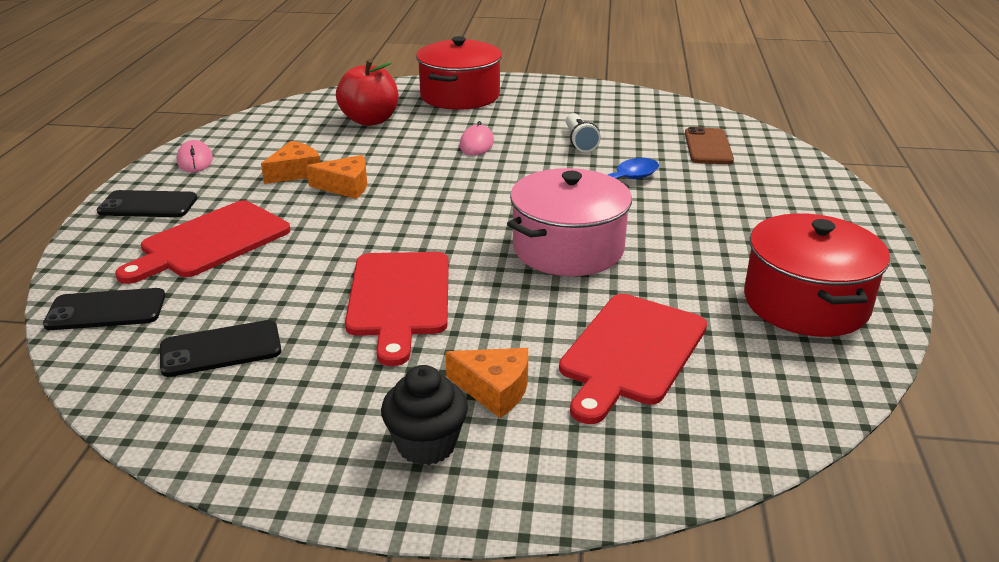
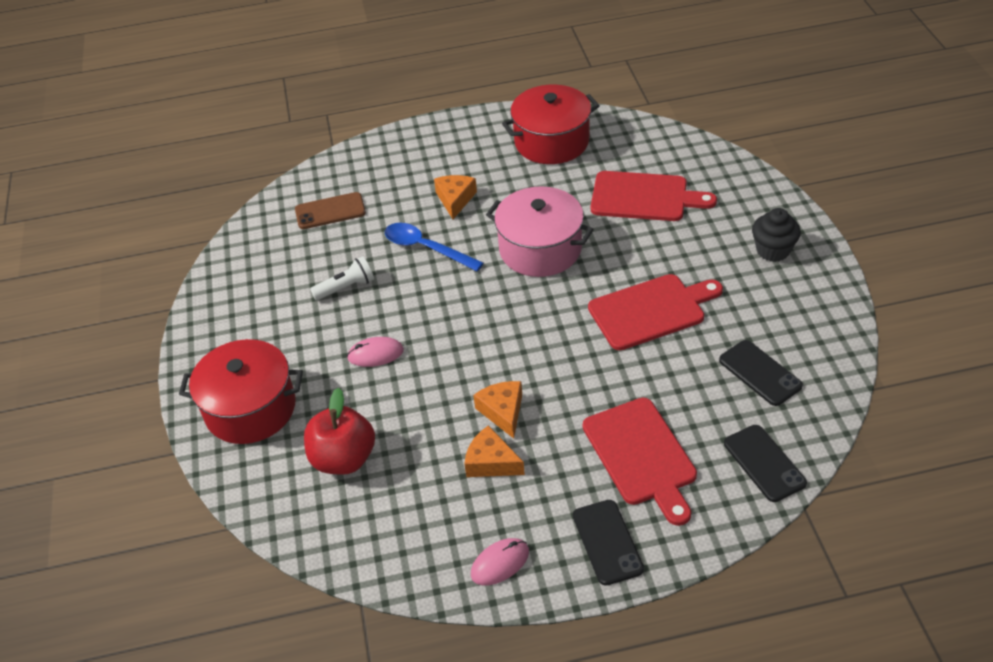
camera: 105 degrees left, 15 degrees up
red cutting board [115,201,291,284] -> red cutting board turned 45 degrees clockwise [583,398,697,526]
orange cheese [445,348,528,418] -> orange cheese moved to [434,175,477,219]

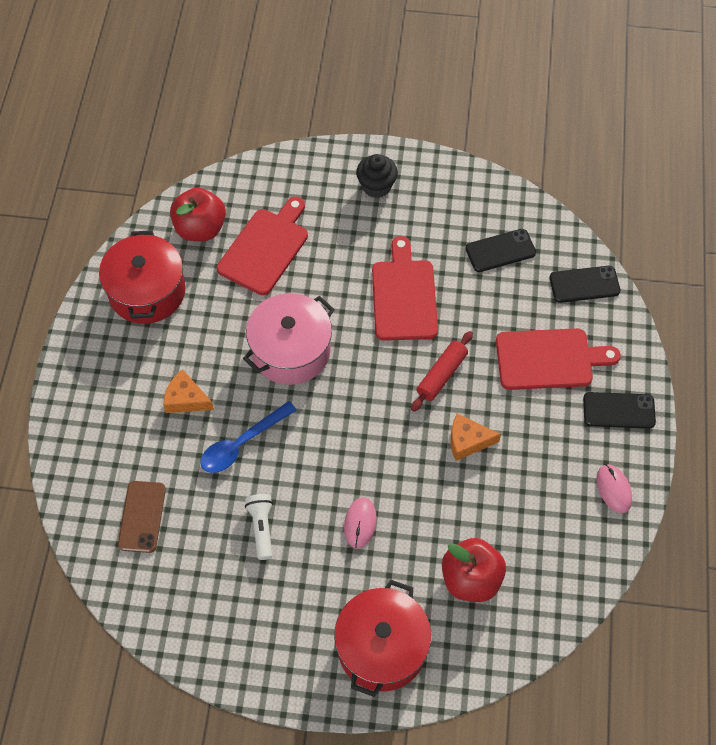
camera: 75 degrees left, 15 degrees up
orange cheese [464,425,525,477] -> none
none -> red apple [170,187,226,241]
none -> red rolling pin [411,331,473,412]

